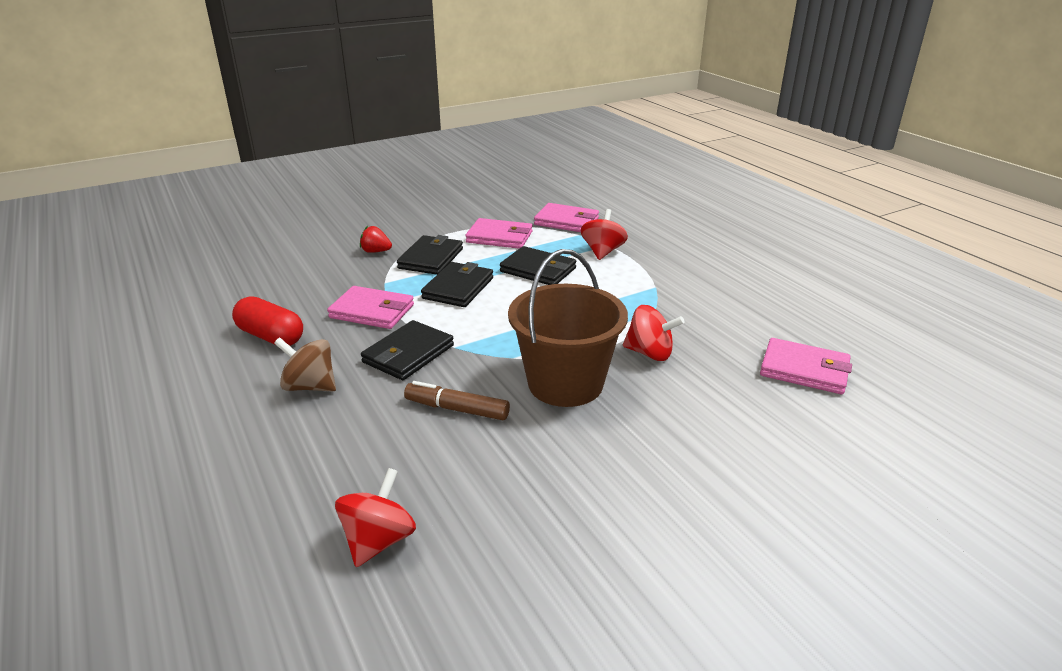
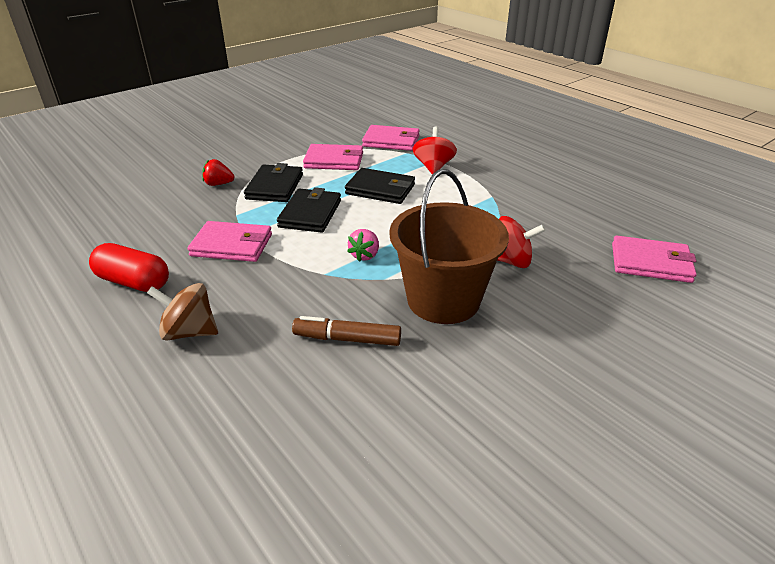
camera: 10 degrees left, 5 degrees up
red spinning top [335,468,416,567] -> none
black wallet [361,320,454,380] -> none
none -> pink strawberry [347,229,379,262]

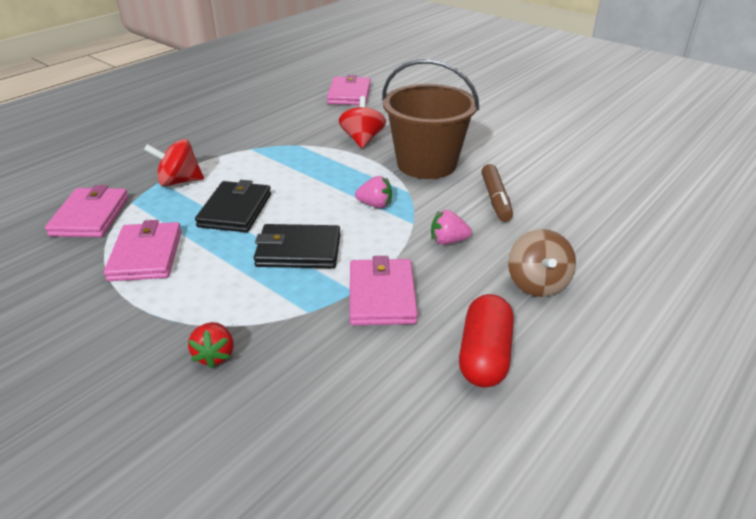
camera: 100 degrees left, 0 degrees up
black wallet [244,163,303,202] -> none
none -> pink strawberry [431,210,472,245]

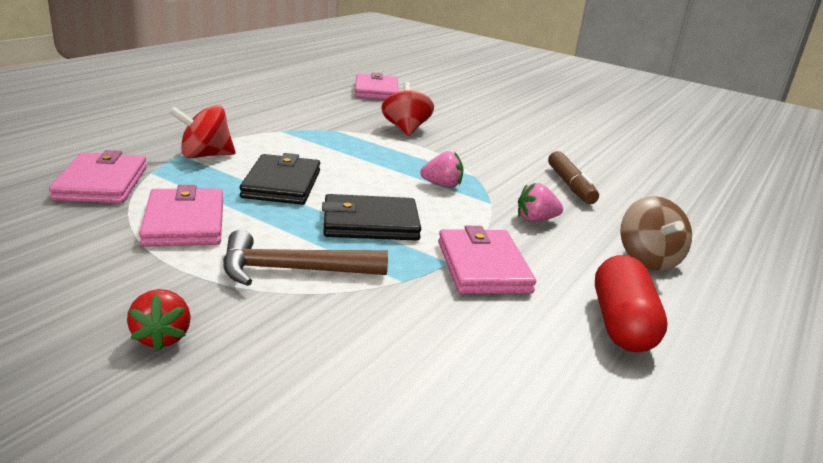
camera: 10 degrees left, 10 degrees down
red strawberry [188,322,234,368] -> red strawberry moved to [127,289,191,351]
brown bucket [382,59,479,179] -> none
none -> brown hammer [223,230,388,286]

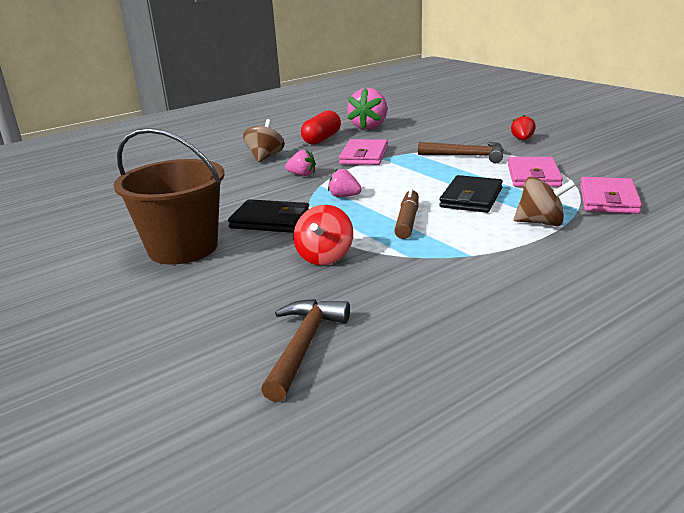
camera: 155 degrees left, 0 degrees up
red spinning top [169,105,235,159] -> brown spinning top [514,177,576,226]
black wallet [322,194,421,241] -> black wallet moved to [228,199,309,233]
pink wallet [355,72,399,100] -> brown hammer [261,299,350,402]
brown marker [548,151,599,204] -> brown marker moved to [394,188,419,239]
none -> brown bucket [113,128,225,265]
none -> pink strawberry [347,87,387,130]

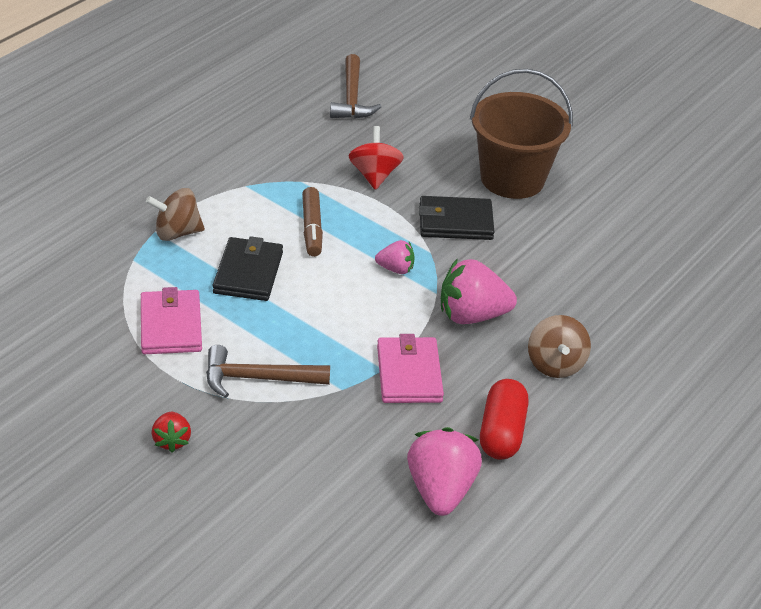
camera: 160 degrees right, 15 degrees up
pink strawberry [285,149,315,176] -> pink strawberry [441,258,517,324], size x1.87
pink wallet [580,177,642,214] -> none

